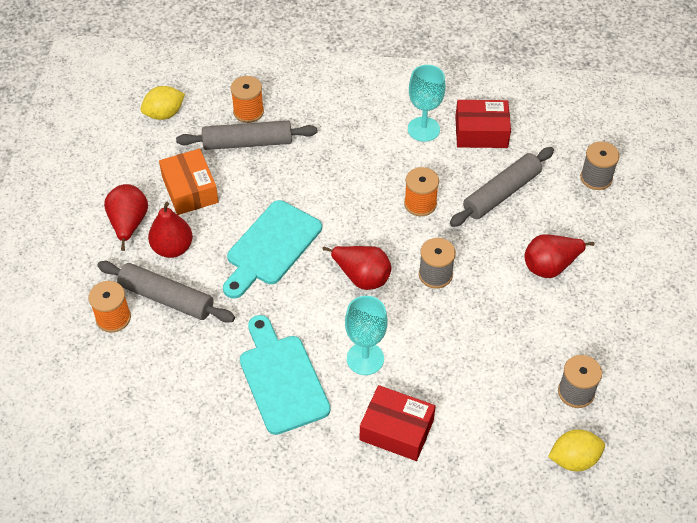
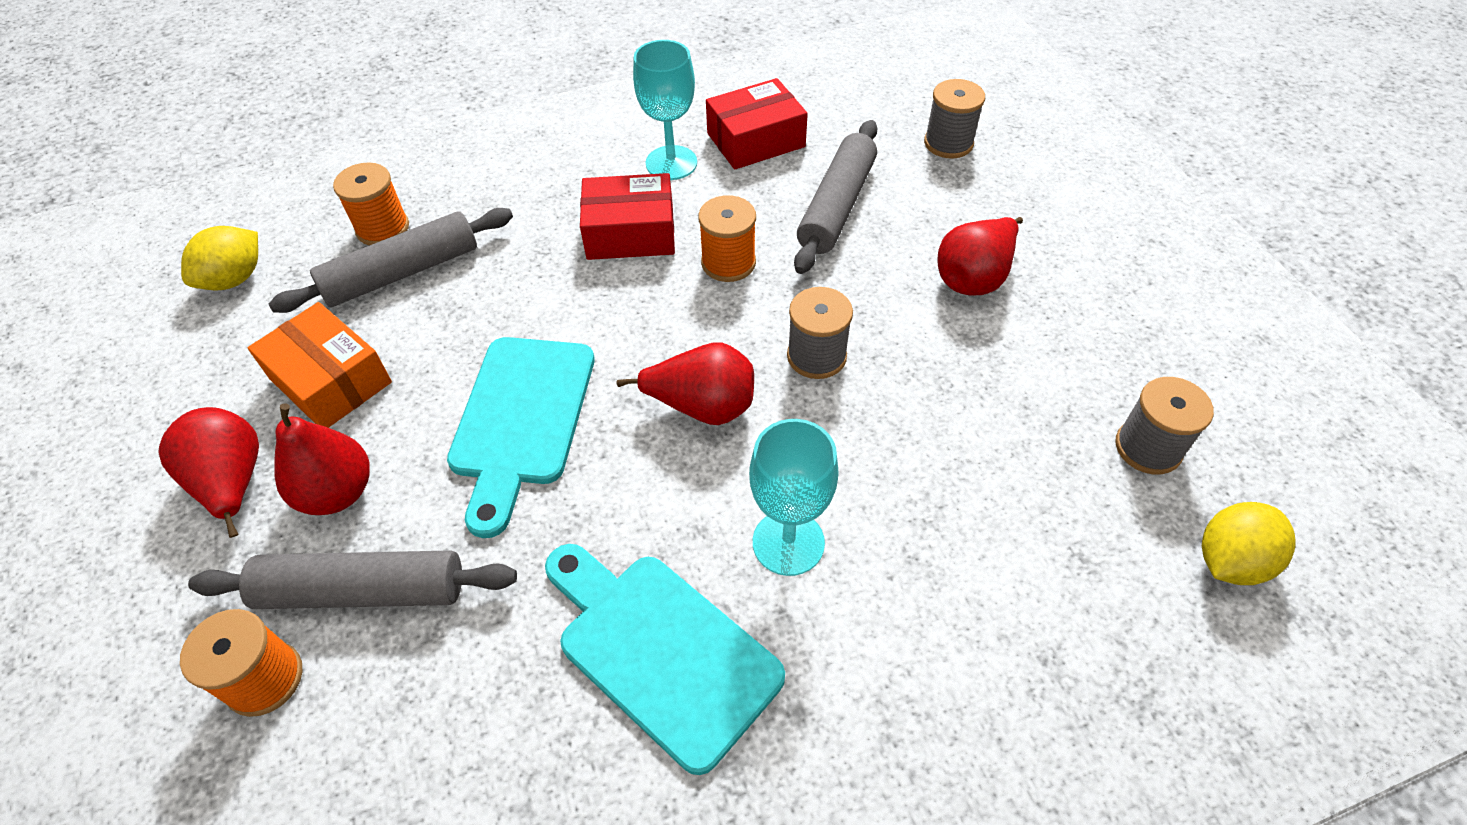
camera: 25 degrees left, 0 degrees up
red box [360,385,436,461] -> red box moved to [580,173,675,260]

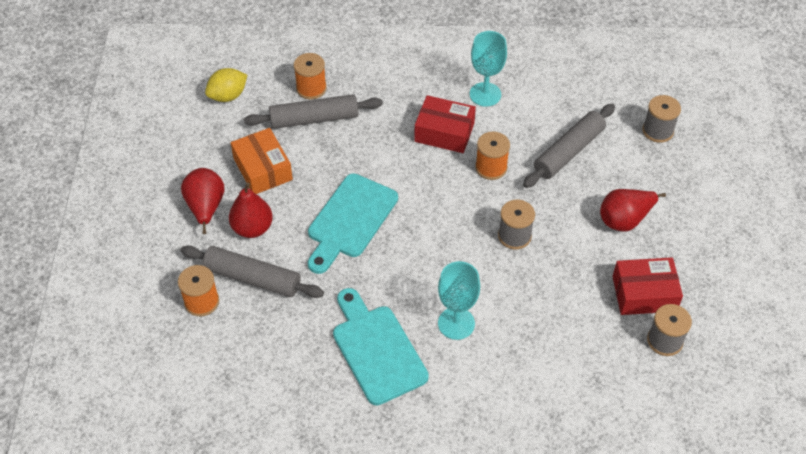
camera: 20 degrees right, 0 degrees up
red pear [616,342,754,425] -> none
red box [706,78,808,169] -> red box moved to [612,257,683,315]
yellow lemon [1202,502,1296,585] -> none

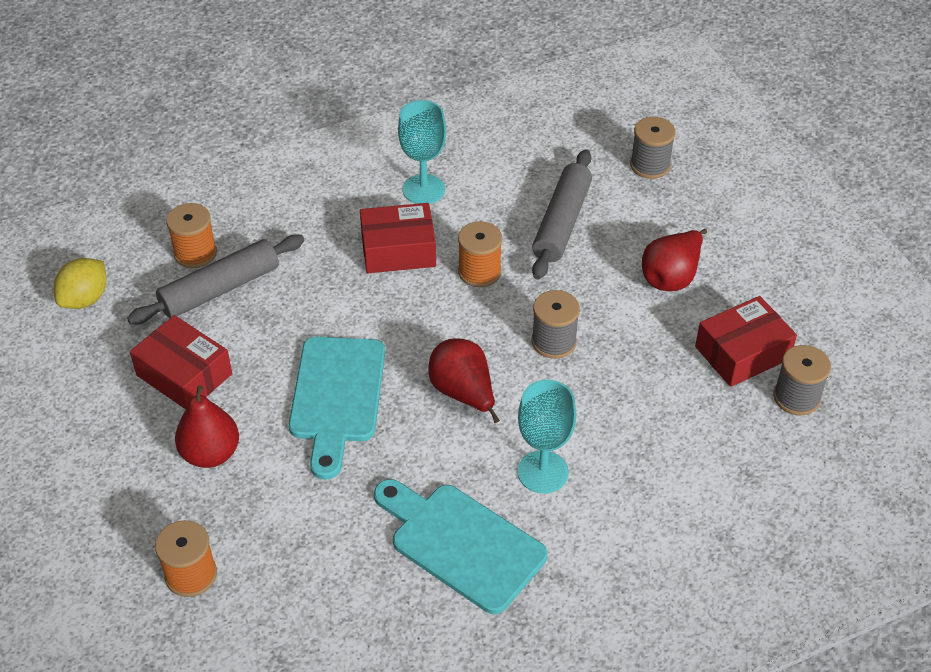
camera: 25 degrees left, 5 degrees down
red pear [181,168,224,234] -> red pear moved to [428,338,500,423]
grey rolling pin [181,245,324,298] -> none
orange box [231,128,293,194] -> red box [130,315,232,409]

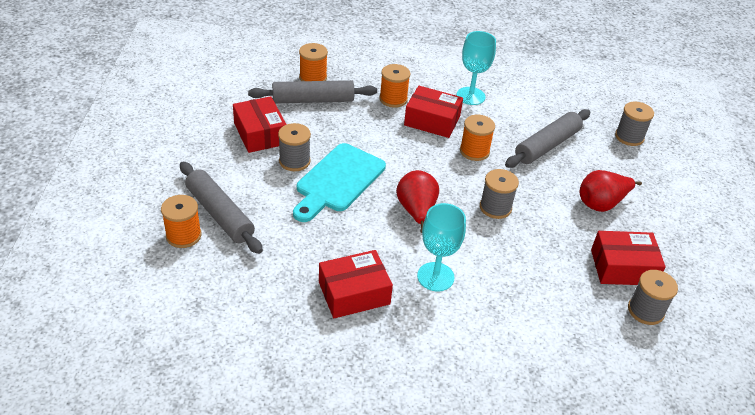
camera: 25 degrees right, 5 degrees down
yellow lemon [54,258,107,309] -> none
red pear [175,385,239,468] -> none
turquoise cutting board [374,479,548,614] -> red box [319,250,393,318]
none -> grey rolling pin [180,162,263,254]
none -> grey spool [278,123,311,171]
none -> orange spool [379,64,411,108]

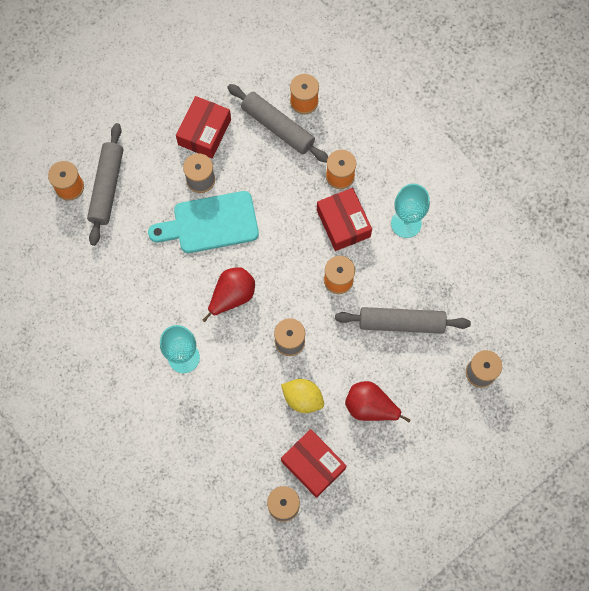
camera: 50 degrees right, 30 degrees up
red box [319,250,393,318] -> none
none -> yellow lemon [281,379,324,413]

